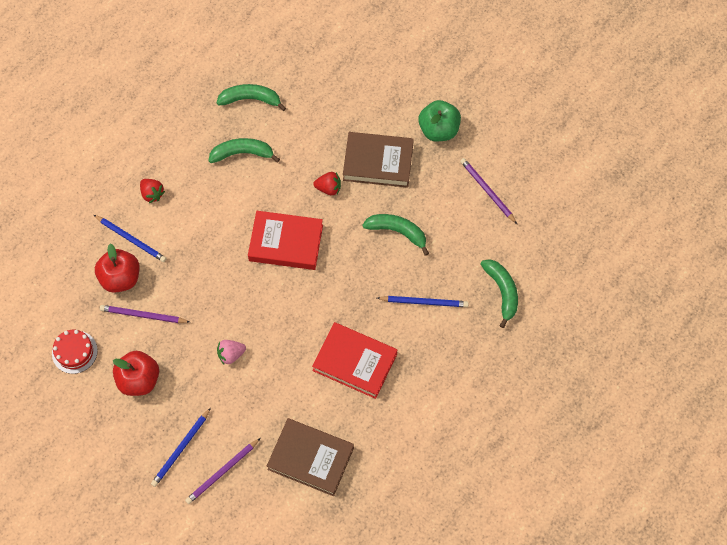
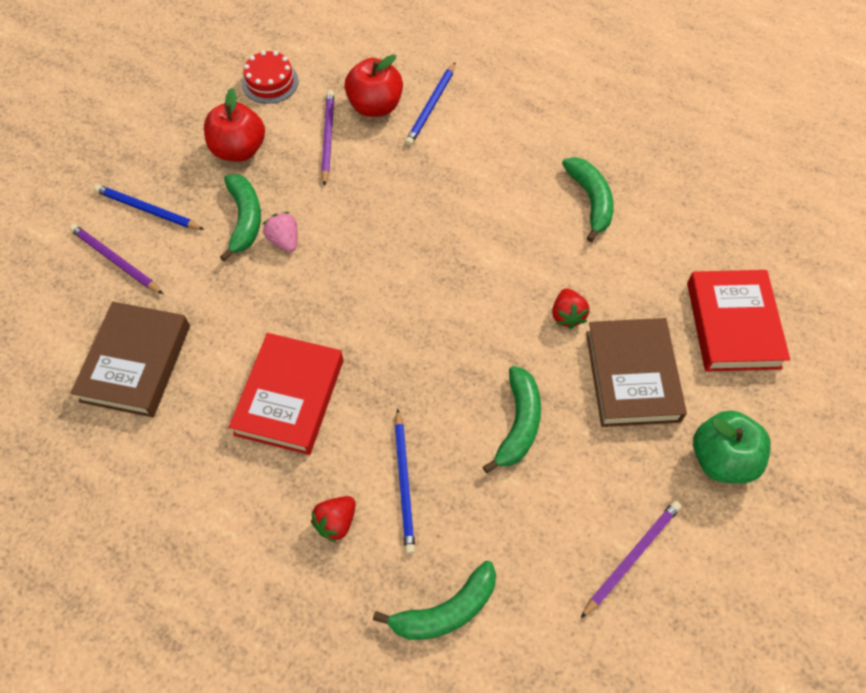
camera: 80 degrees right, 5 degrees down
red strawberry [140,179,165,203] -> red strawberry moved to [311,496,356,543]
green banana [216,84,286,111] -> green banana moved to [220,174,261,262]
red book [248,211,323,270] -> red book moved to [687,270,790,372]

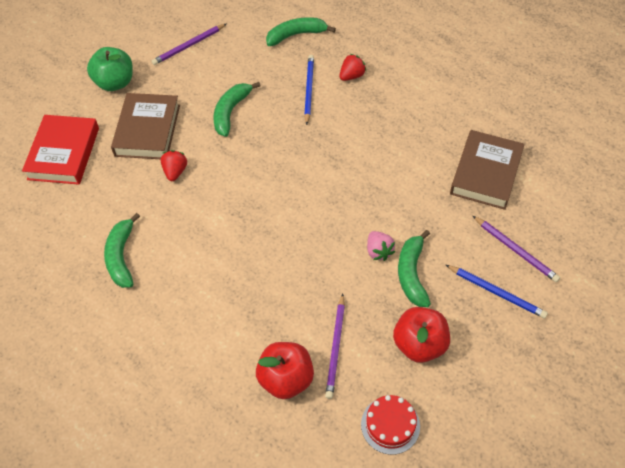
camera: 170 degrees left, 5 degrees down
red book [229,333,343,455] -> none
blue pencil [405,63,455,146] -> none

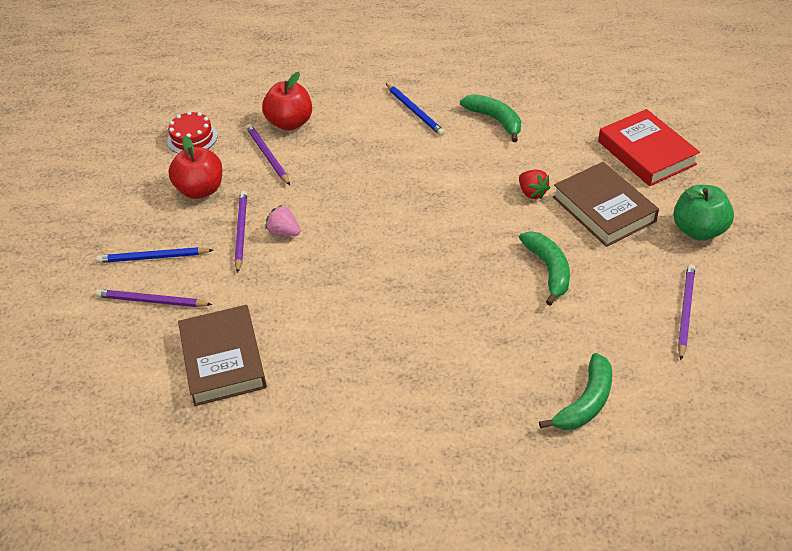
camera: 145 degrees right, 10 degrees down
blue pencil [304,55,314,125] -> blue pencil moved to [386,83,445,136]
red strawberry [339,54,366,81] -> none
green banana [398,230,431,307] -> purple pencil [235,191,247,273]

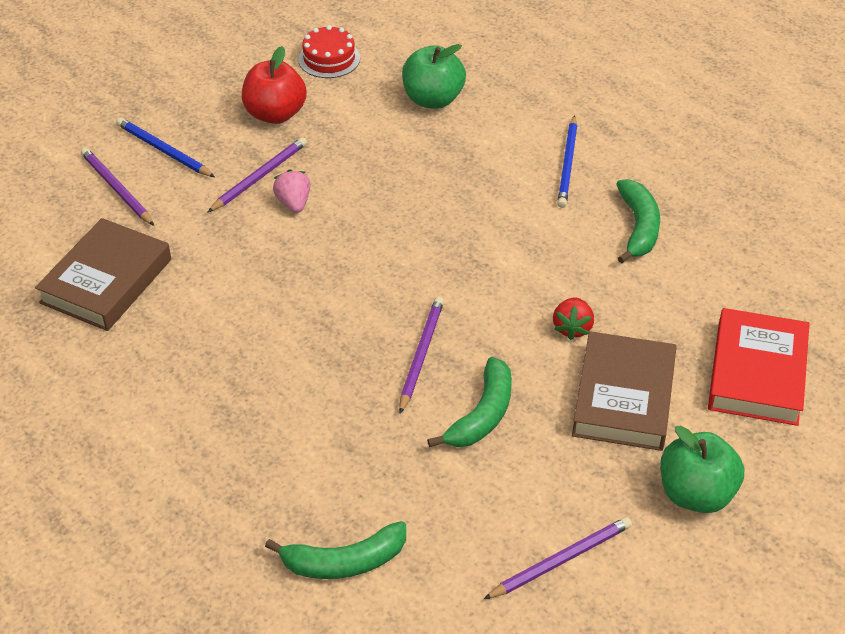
camera: 40 degrees right, 0 degrees up
purple pencil [246,124,290,185] -> purple pencil moved to [399,297,444,414]
red apple [262,72,312,131] -> green apple [402,44,466,109]

